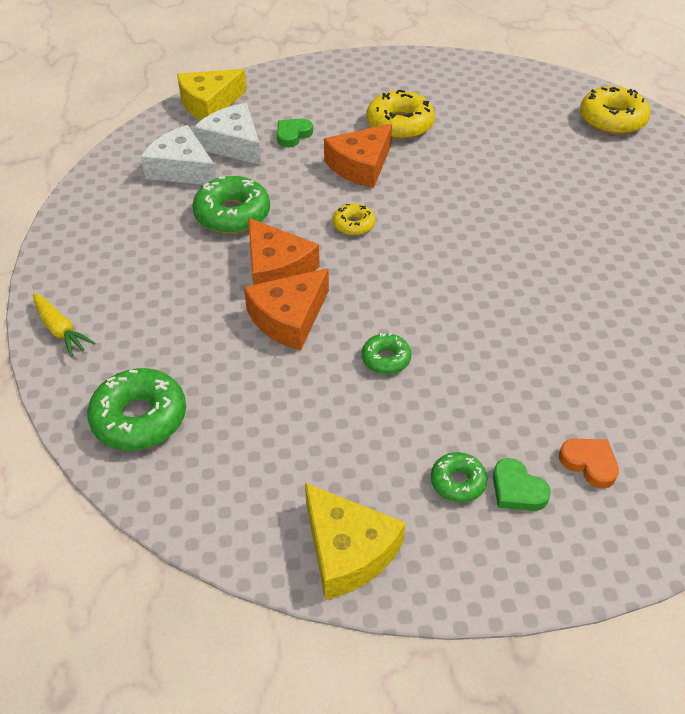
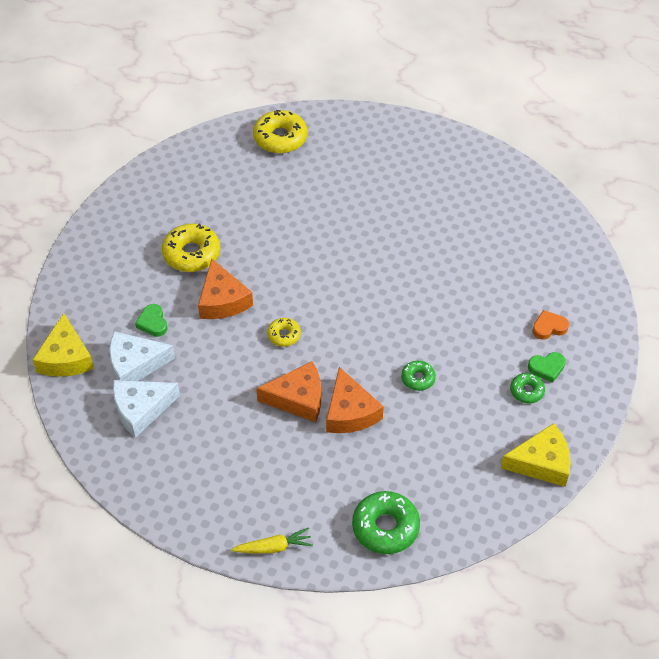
camera: 60 degrees left, 5 degrees up
green donut [192,176,270,234] -> none

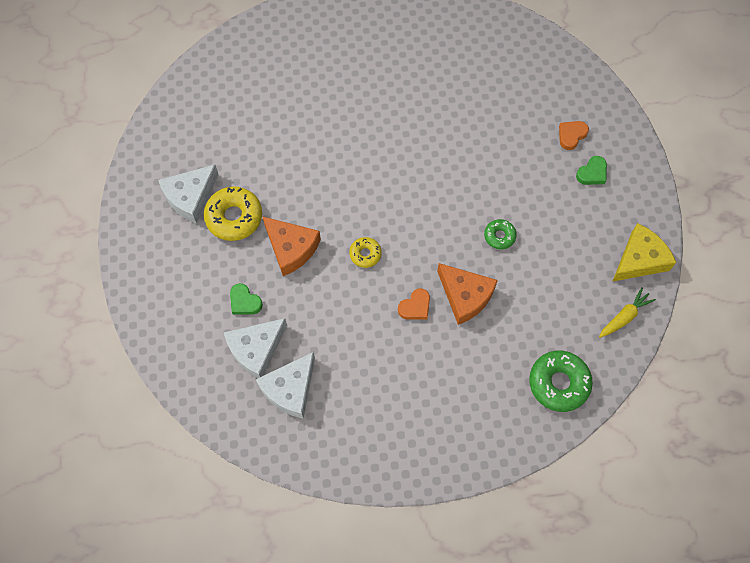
camera: 30 degrees left, 15 degrees up
yellow cheese [33,313,94,377] -> none
yellow carrot [231,528,313,554] -> yellow carrot moved to [599,287,656,338]
yellow donut [253,110,307,153] -> none
orange cheese [256,361,321,422] -> orange heart [398,288,430,320]
green donut [510,373,545,403] -> none
none -> white cheese [158,165,219,224]

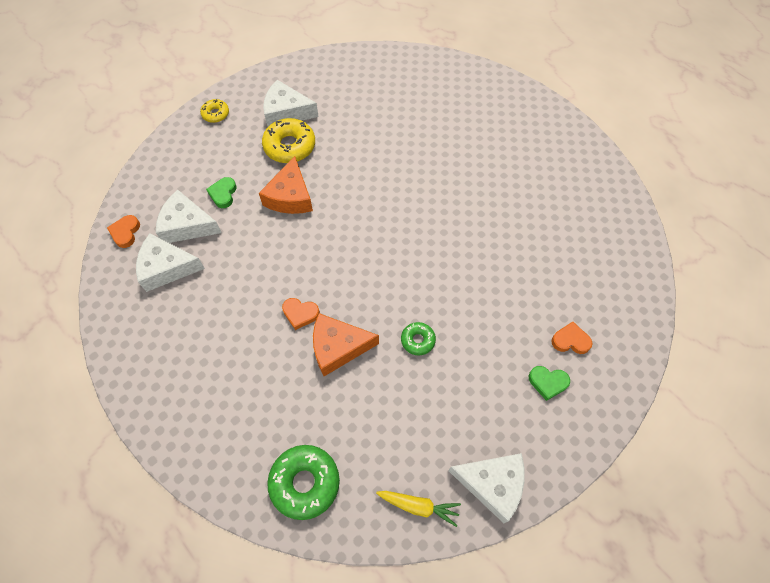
camera: 55 degrees right, 5 degrees down
yellow donut [349,237,382,268] -> yellow donut moved to [200,99,229,123]
orange cheese [437,263,498,325] -> orange cheese turned 75 degrees clockwise [313,313,379,376]
yellow cheese [612,223,676,282] -> white cheese [448,453,525,523]
none -> orange heart [107,215,140,248]

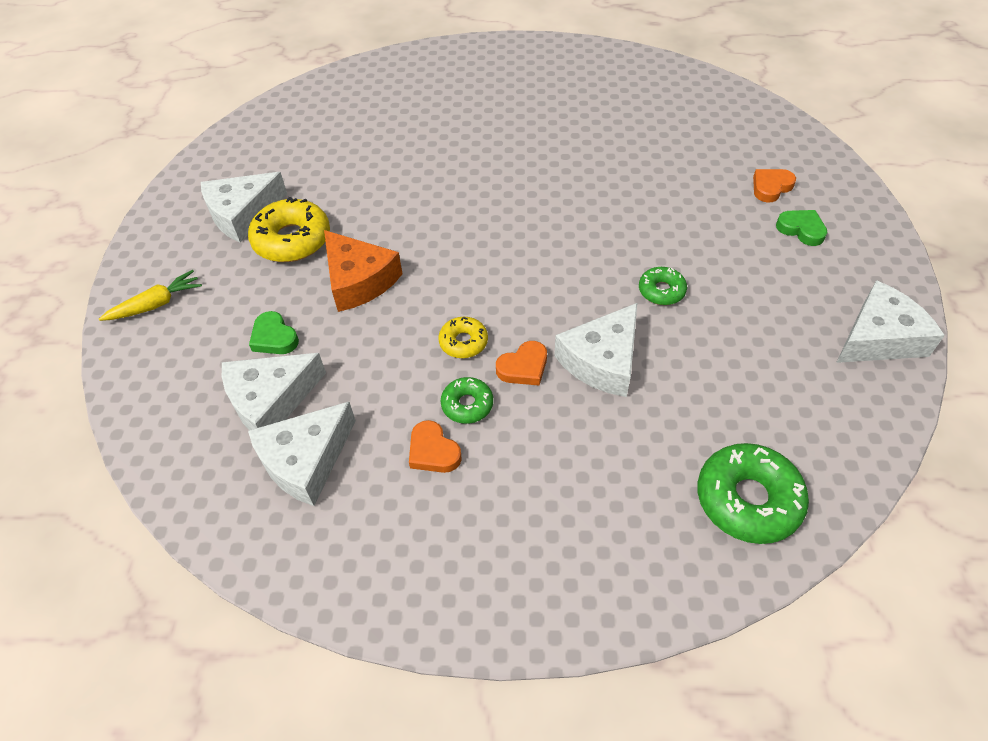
camera: 45 degrees left, 10 degrees down
orange heart [107,215,140,248] -> orange heart moved to [409,420,462,473]
yellow donut [200,99,229,123] -> yellow donut moved to [438,317,488,358]
orange cheese [313,313,379,376] -> white cheese [554,303,637,397]
yellow carrot [376,491,461,527] -> yellow carrot moved to [99,270,202,321]
green heart [529,366,570,401] -> green heart turned 105 degrees counterclockwise [776,210,827,246]
none -> green donut [441,377,493,424]

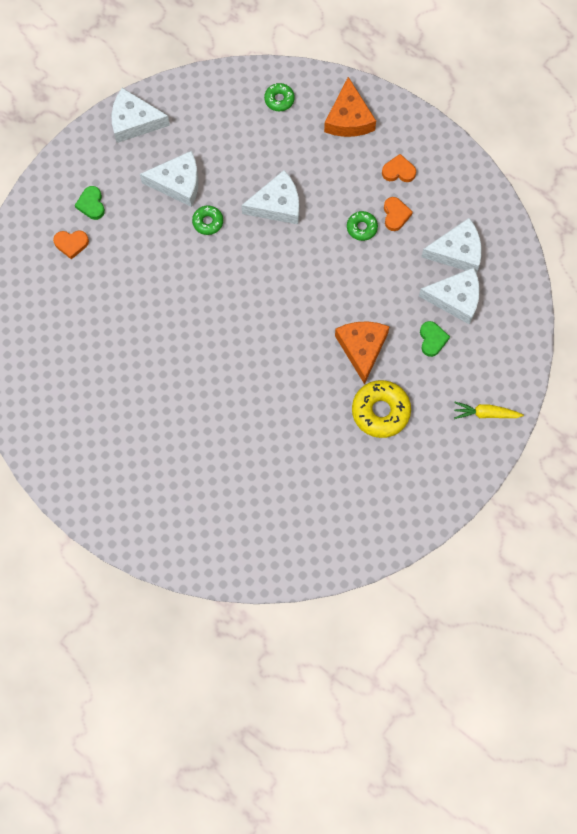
camera: 145 degrees left, 20 degrees up
white cheese [201,172,287,242] -> white cheese moved to [140,151,198,207]
yellow donut [438,317,488,358] -> none
orange heart [496,341,547,386] -> orange heart moved to [382,154,416,182]
green donut [697,443,809,544] -> green donut [264,83,295,111], size x0.55
none -> orange cheese [324,77,376,137]

